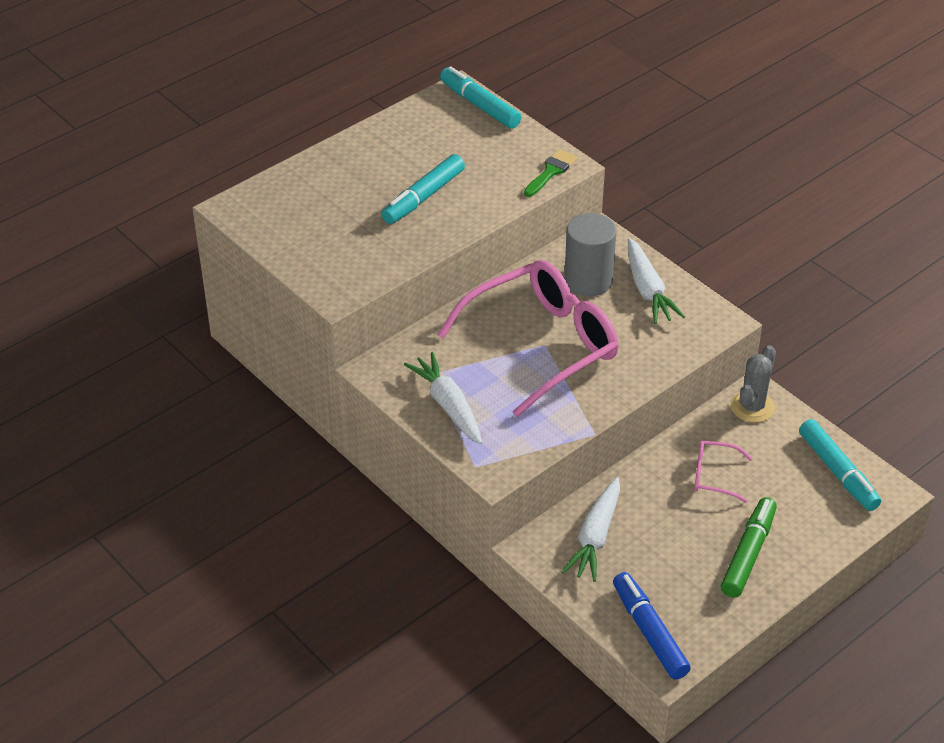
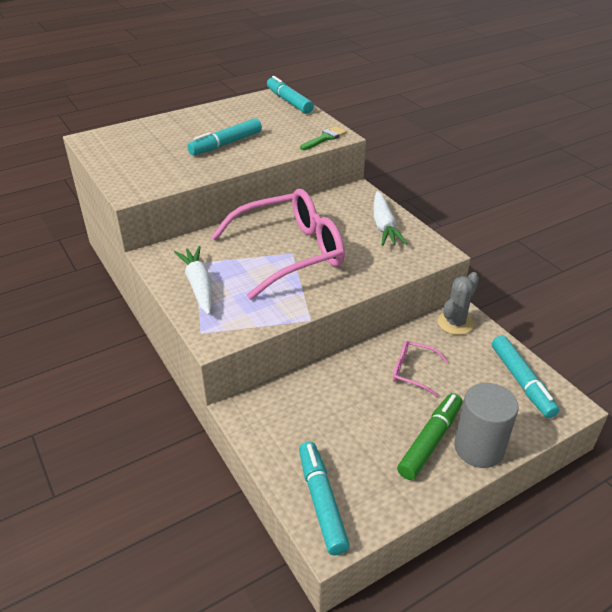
camera: 10 degrees right, 5 degrees down
white carrot [562,477,620,582] -> none
grey cylinder [564,213,617,297] -> grey cylinder moved to [454,383,519,468]
blue marker [613,572,691,680] -> turquoise marker [299,442,350,555]

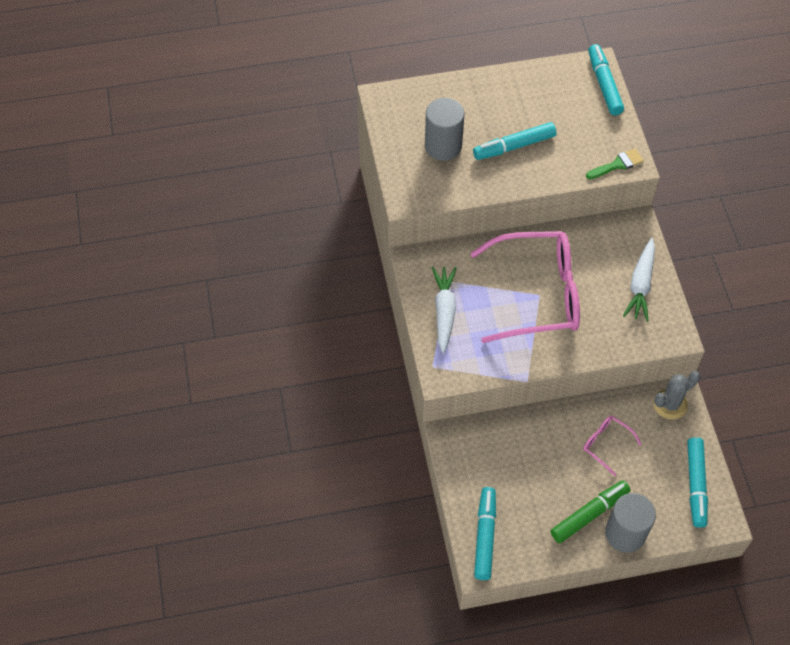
camera: 20 degrees right, 20 degrees up
none -> grey cylinder [425,98,464,161]

